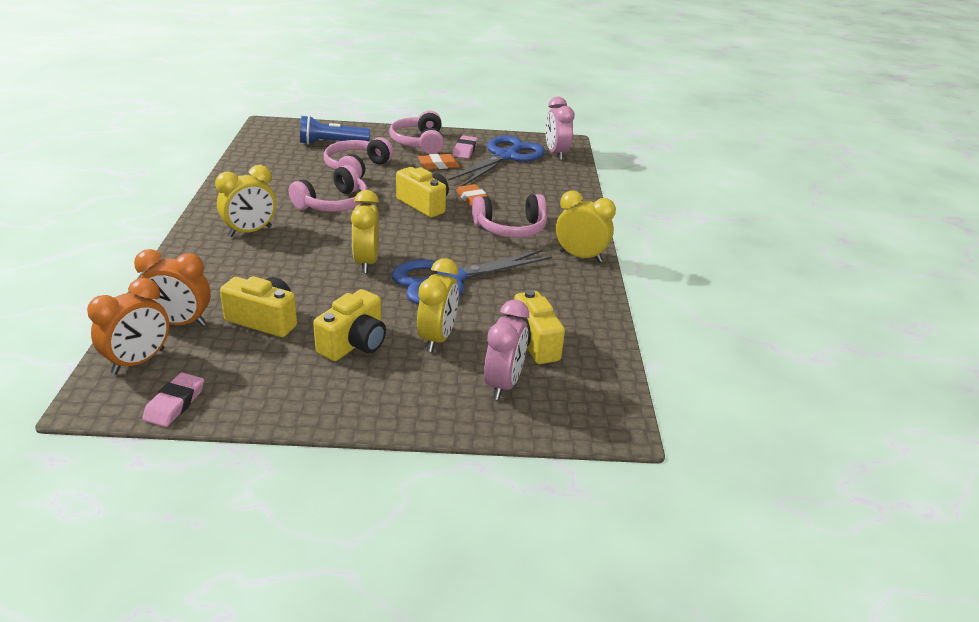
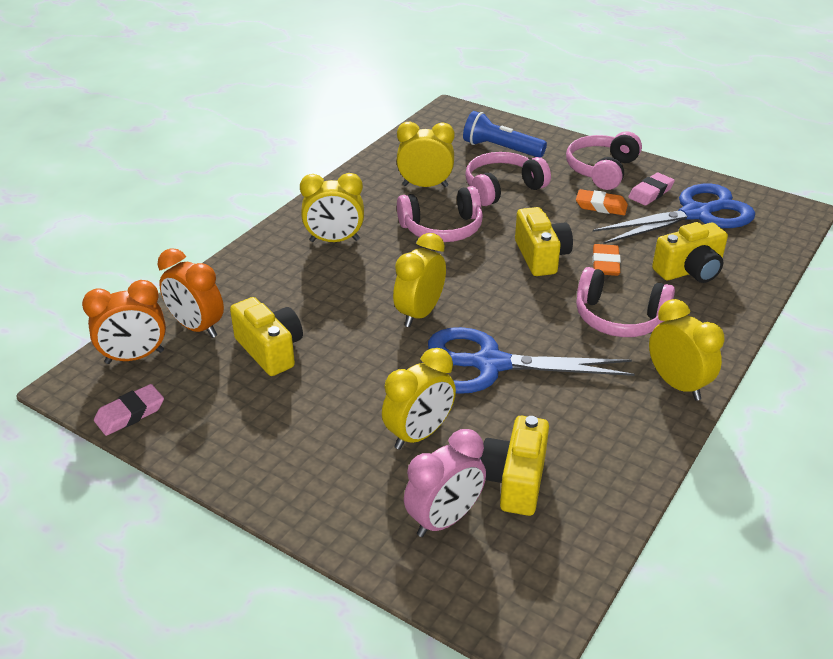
camera: 35 degrees right, 5 degrees up
yellow camera [313,289,386,361] -> yellow camera moved to [652,222,728,283]
pink clock [545,97,574,160] -> none
none -> yellow clock [396,121,455,187]

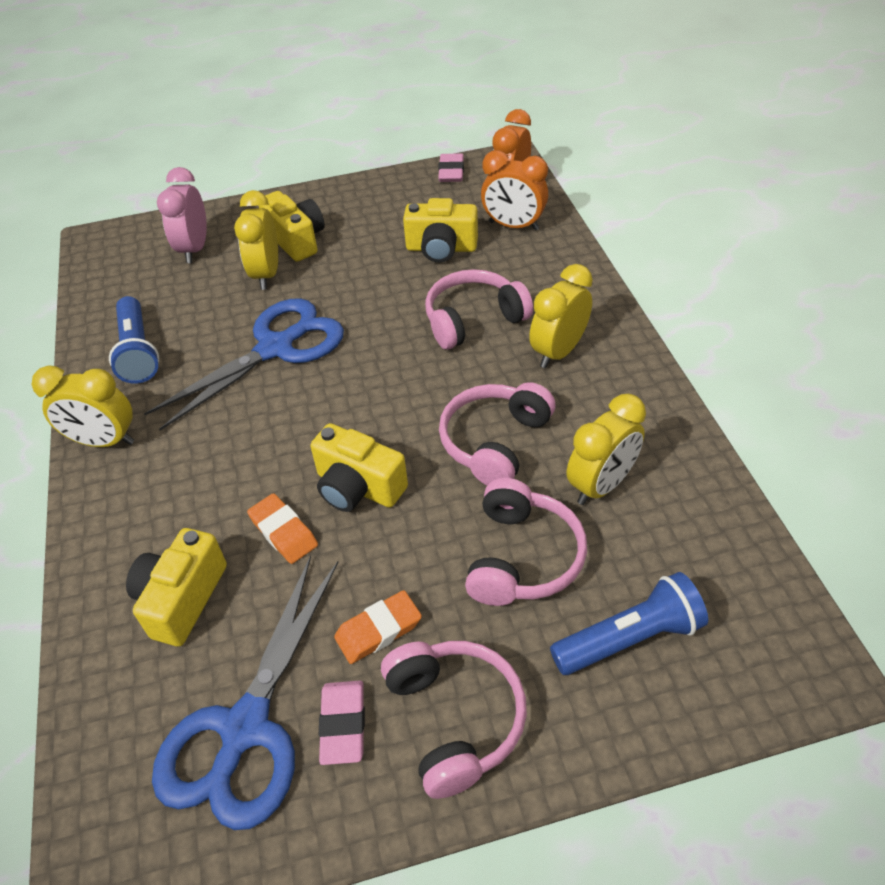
camera: 135 degrees right, 10 degrees up
orange clock [158,248,224,338] -> orange clock turned 150 degrees counterclockwise [481,150,548,231]
yellow clock [393,233,446,327] -> none
yellow camera [480,416,549,516] -> yellow camera moved to [258,191,325,262]
pink headphones [576,267,675,337] -> pink headphones moved to [425,269,533,349]
none -> blue flashlight [109,296,159,383]

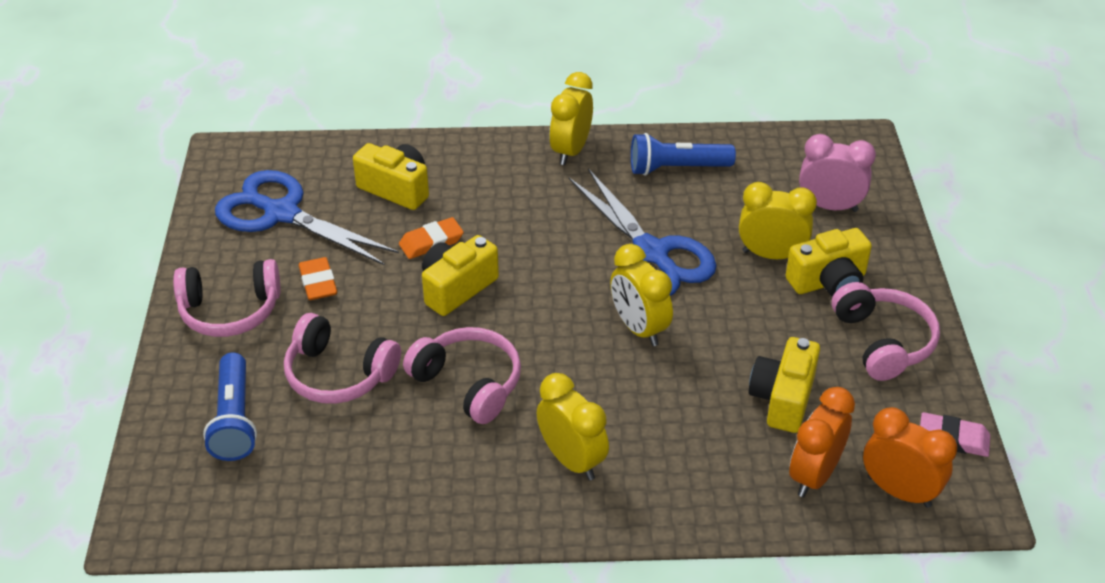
camera: 100 degrees right, 5 degrees down
pink eraser [319,681,365,765] -> none
pink headphones [425,269,533,349] -> pink headphones moved to [832,282,940,381]
yellow clock [567,394,646,505] -> yellow clock moved to [610,244,673,346]

